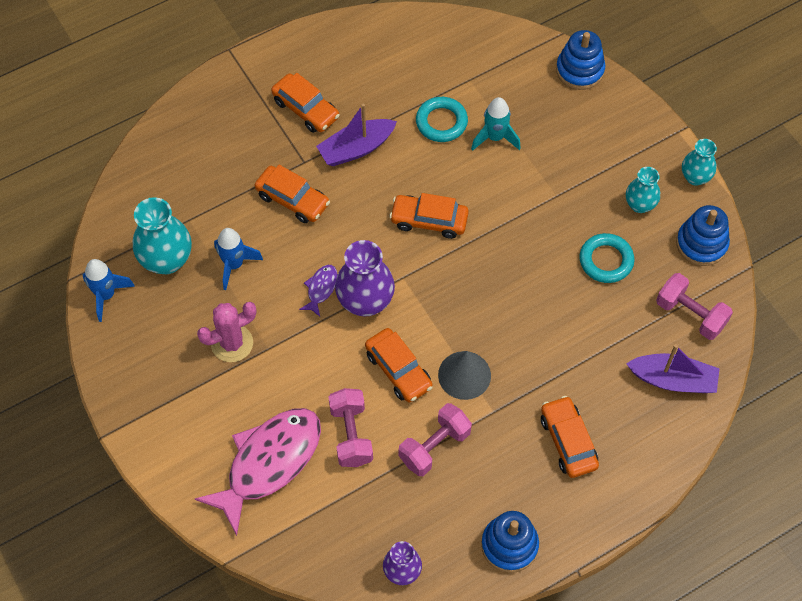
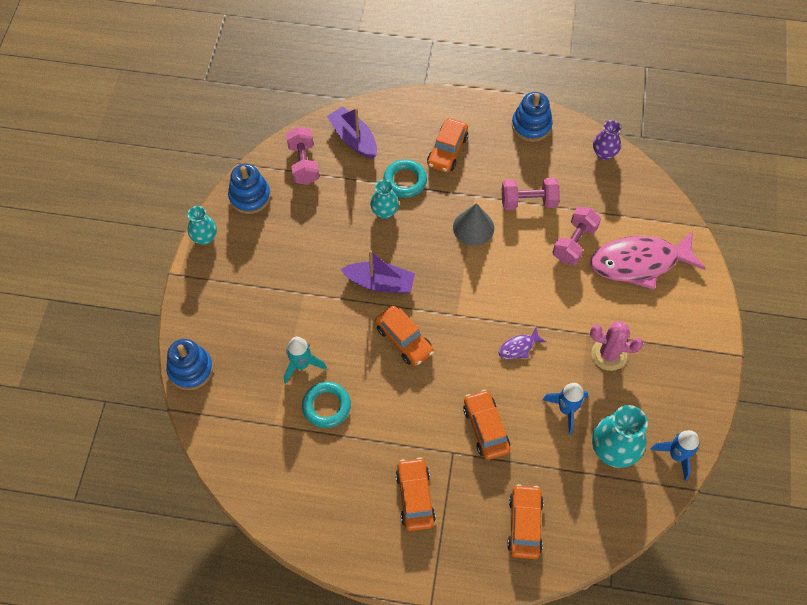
camera: 140 degrees left, 0 degrees up
purple boat [316,104,397,166] -> purple boat moved to [341,250,415,294]
purple vase [335,240,395,316] -> none
orange car [365,328,433,403] -> orange car moved to [507,484,544,559]
turquoise ring [580,233,634,283] -> turquoise ring moved to [383,159,427,198]
turquoise vase [626,167,660,213] -> turquoise vase moved to [370,179,399,219]

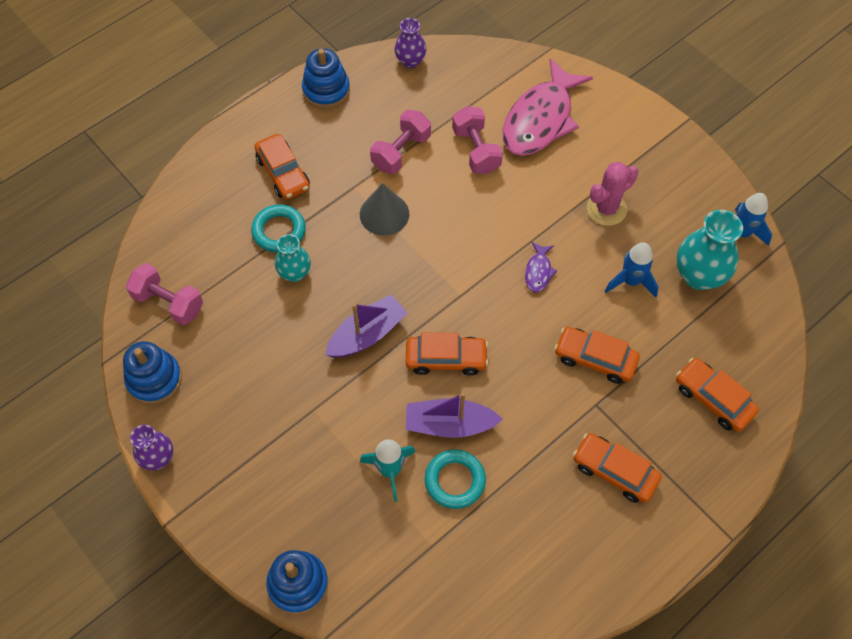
camera: 50 degrees left, 0 degrees up
turquoise vase [187,206,217,245] -> purple vase [130,425,173,471]
purple boat [327,106,377,159] -> purple boat moved to [406,392,503,438]

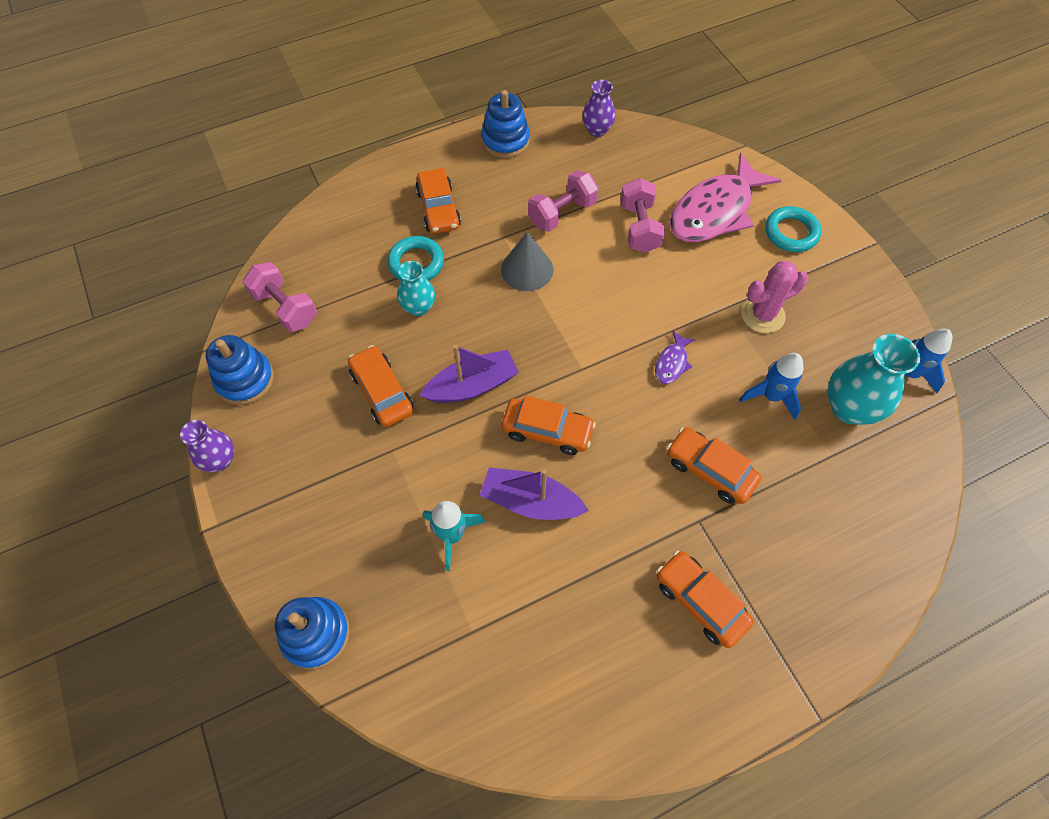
camera: 15 degrees right, 0 degrees up
turquoise ring [425,449,486,509] -> turquoise ring moved to [765,206,822,252]
orange car [676,358,759,432] -> orange car moved to [348,345,413,427]

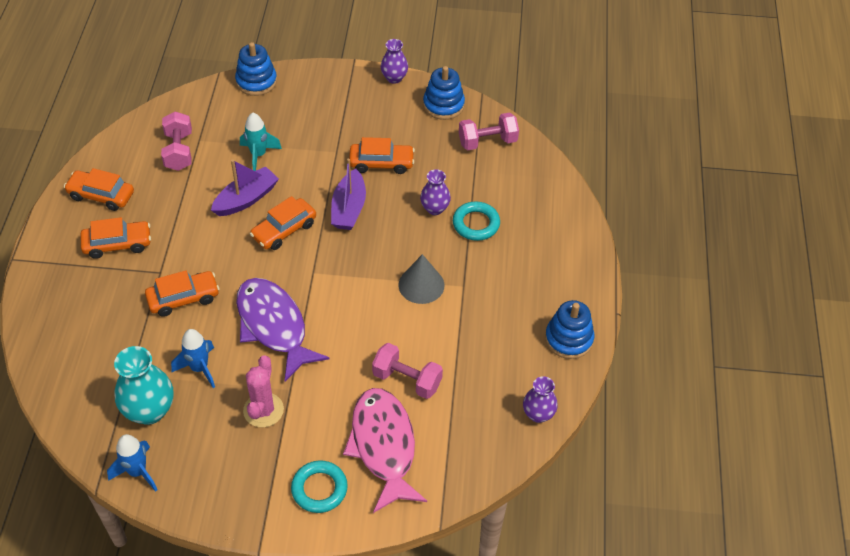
camera: 120 degrees right, 10 degrees down
turquoise vase [397,261,435,316] -> purple vase [420,169,451,215]
orange car [416,168,461,234] -> orange car moved to [64,168,134,211]
pink dumbbell [528,170,599,232] -> pink dumbbell moved to [161,112,192,171]
purple fish [655,331,696,384] -> purple fish [236,278,329,381], size x2.36

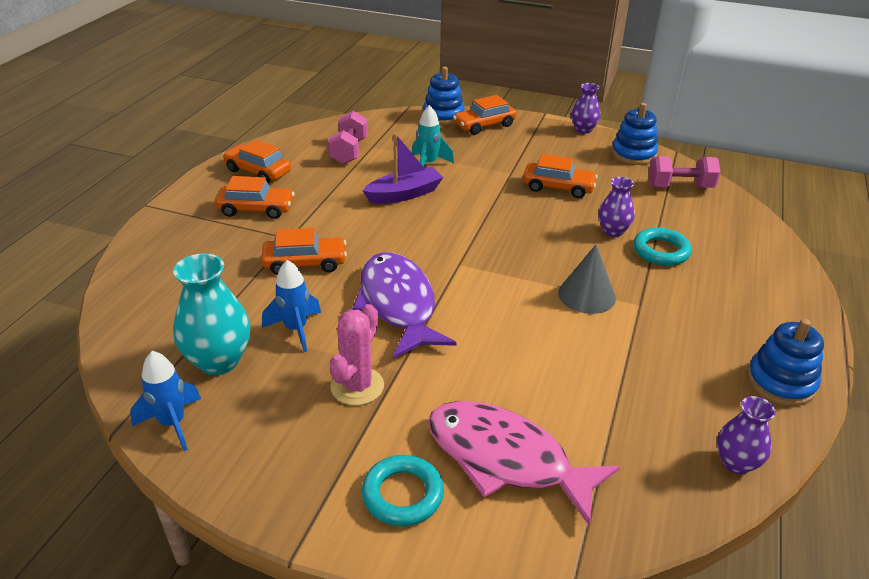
camera: 15 degrees right, 15 degrees down
orange car [250,196,316,250] -> orange car moved to [453,95,517,135]
purple boat [331,159,366,230] -> none
pink fish [343,388,427,513] -> pink fish turned 60 degrees counterclockwise [428,401,620,526]
pink dumbbell [372,343,443,399] -> none

